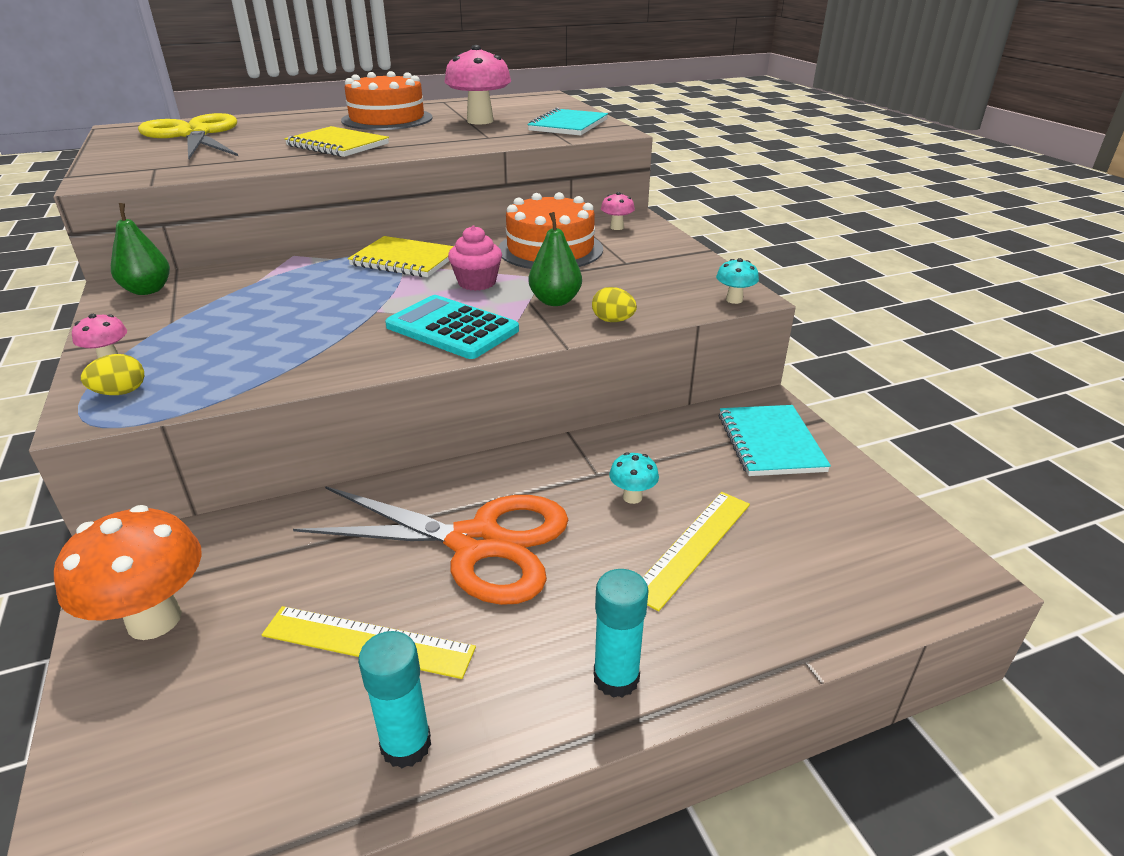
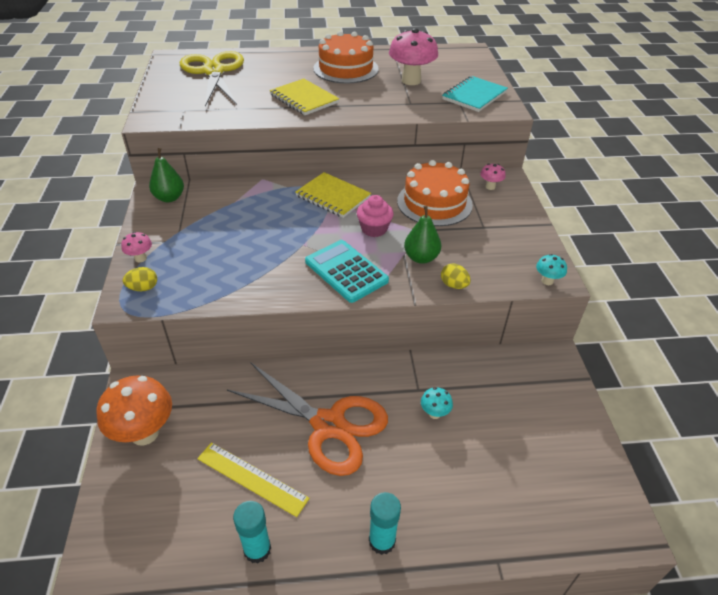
camera: 15 degrees right, 10 degrees up
yellow ruler [643,492,750,612] -> none
turquoise notebook [719,405,831,476] -> none

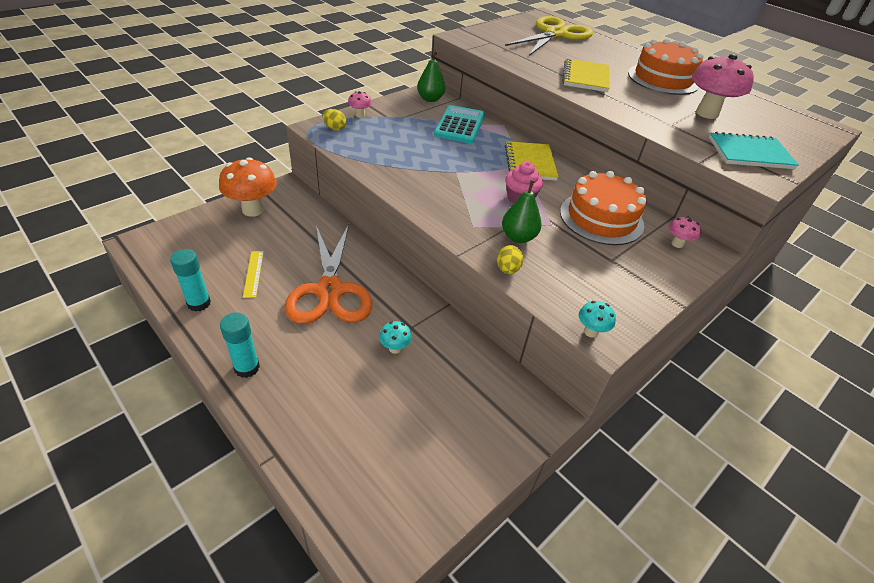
camera: 50 degrees right, 0 degrees up
yellow ruler [197,442,309,517] -> yellow ruler [243,251,263,298], size x0.67
turquoise calculator [305,240,389,303] -> turquoise calculator moved to [434,105,485,143]

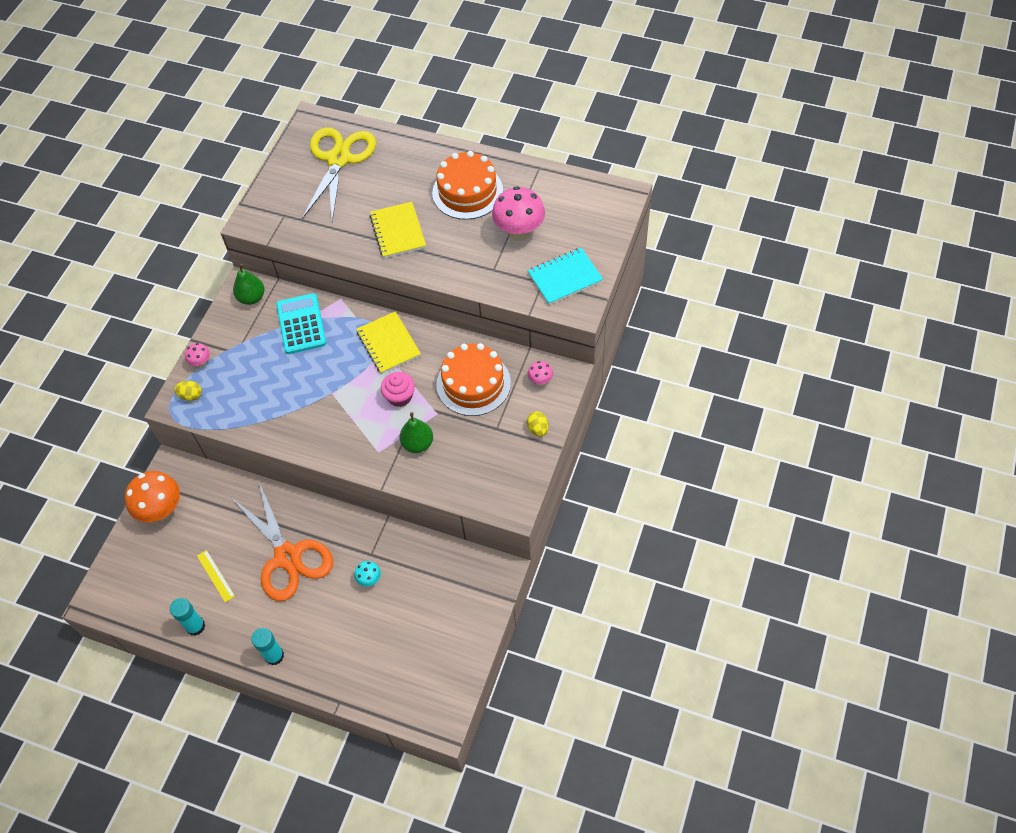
camera: 20 degrees left, 15 degrees up
yellow egg [497,245,523,274] -> yellow egg moved to [527,411,548,436]
turquoise mushroom [579,301,616,338] -> none

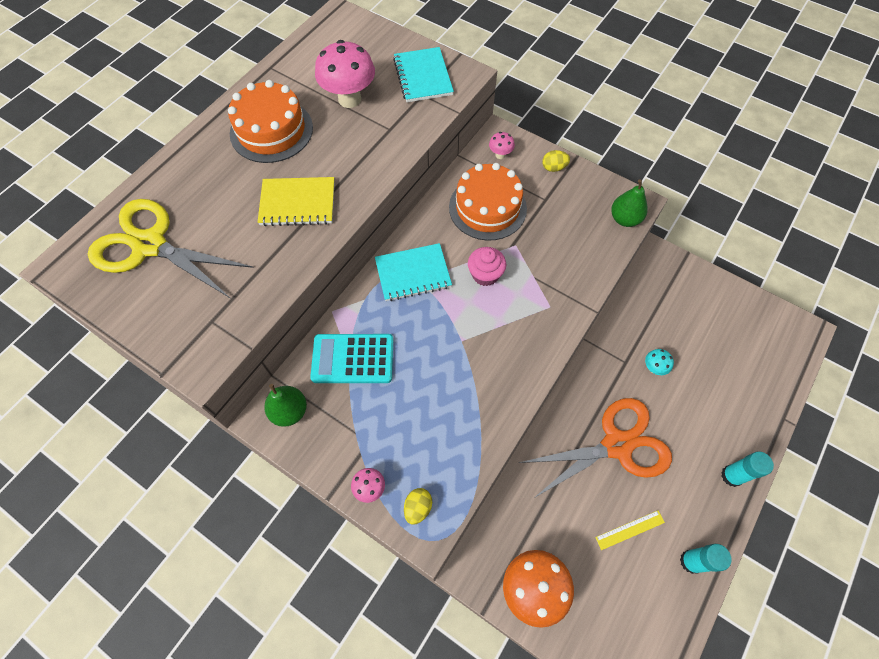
camera: 80 degrees left, 5 degrees up
yellow notebook [356,311,421,374] -> turquoise notebook [375,243,452,301]
green pear [400,412,433,453] -> green pear moved to [611,179,648,227]

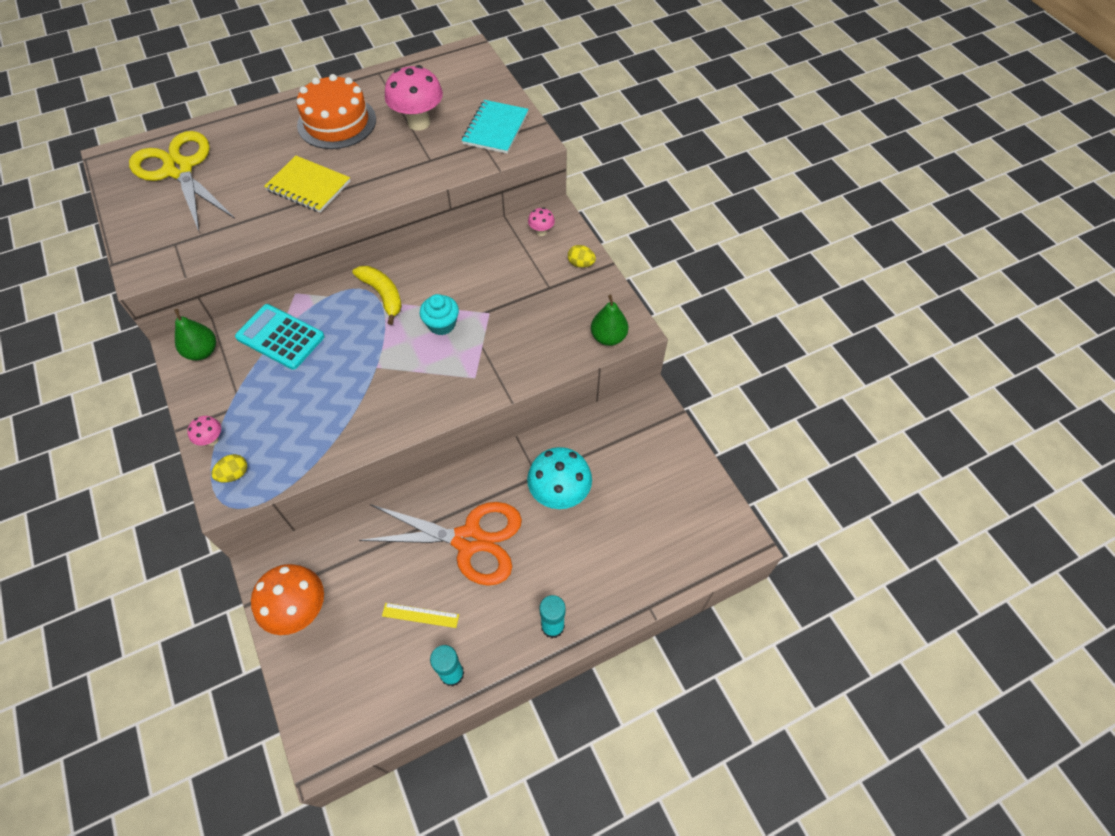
camera: 30 degrees right, 5 degrees down
turquoise notebook [375,243,452,301] -> yellow banana [352,266,402,325]
orange cake [449,163,527,241] -> none
pink cupcake [468,247,506,286] -> turquoise cupcake [420,294,459,335]
turquoise mushroom [645,349,674,375] -> turquoise mushroom [527,447,592,509], size x2.10

